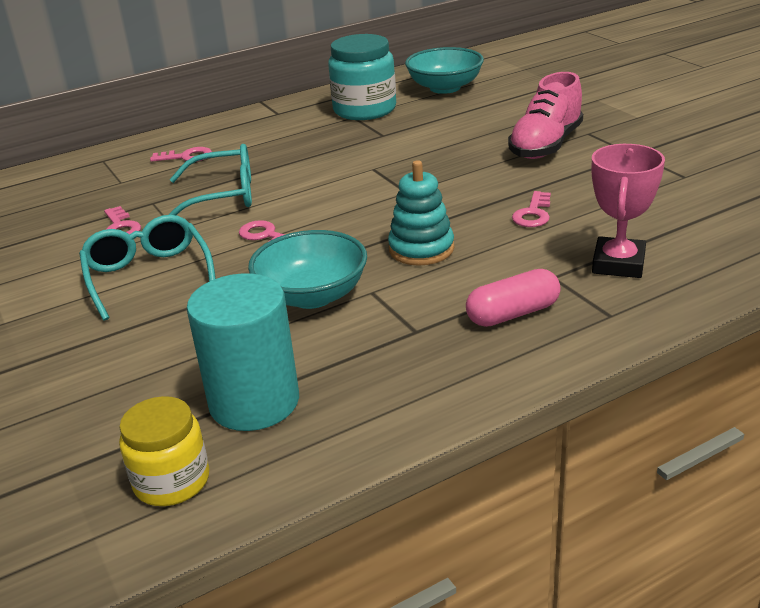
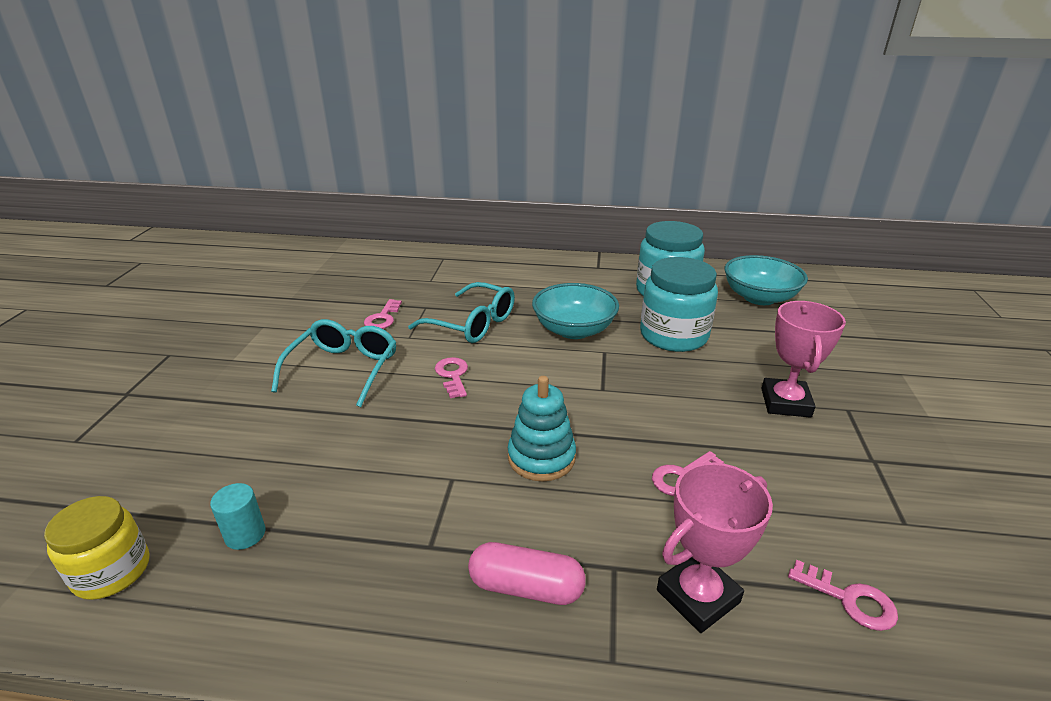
camera: 35 degrees right, 0 degrees up
pink key [150,147,212,162] -> pink key moved to [788,559,898,631]
turquoise cylinder [186,273,299,431] -> turquoise cylinder [210,483,265,550], size x0.45
turquoise bowl [248,230,367,309] -> turquoise bowl moved to [532,283,619,339]
pink shoe [508,72,583,159] -> pink trophy [761,301,846,418]
none -> turquoise jar [640,257,718,352]

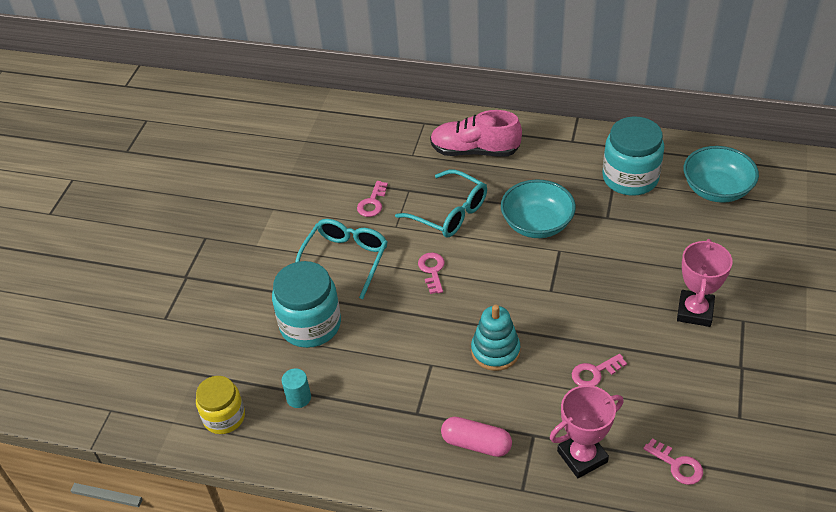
camera: 10 degrees right, 15 degrees up
turquoise jar [640,257,718,352] -> turquoise jar moved to [272,261,341,348]
none -> pink shoe [430,110,522,157]

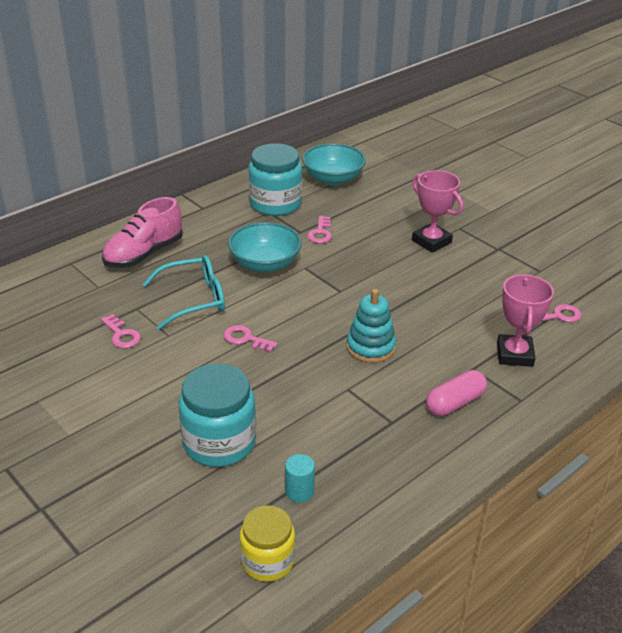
camera: 60 degrees left, 10 degrees down
turquoise glasses [295,219,387,299] -> none
pink key [572,354,627,386] -> pink key moved to [307,216,332,244]

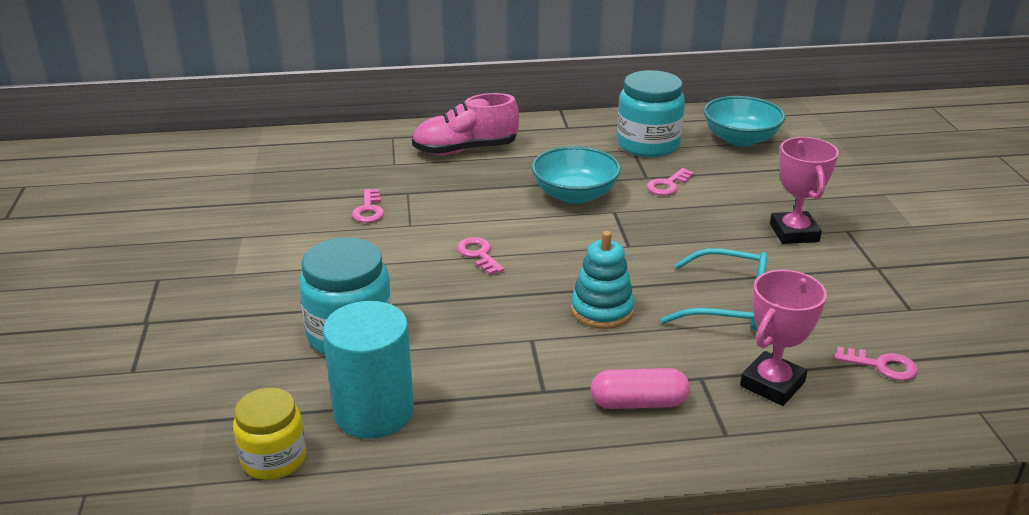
camera: 35 degrees right, 5 degrees down
turquoise glasses [142,255,225,330] -> turquoise glasses moved to [661,248,767,330]
turquoise cylinder [285,454,315,503] -> turquoise cylinder [323,301,414,439], size x2.23

